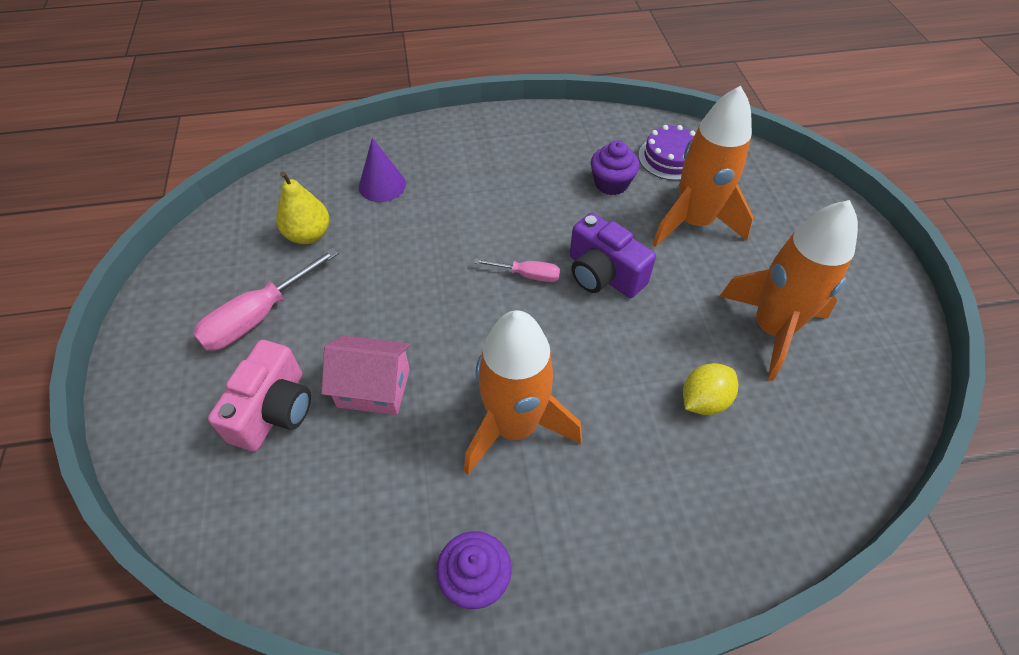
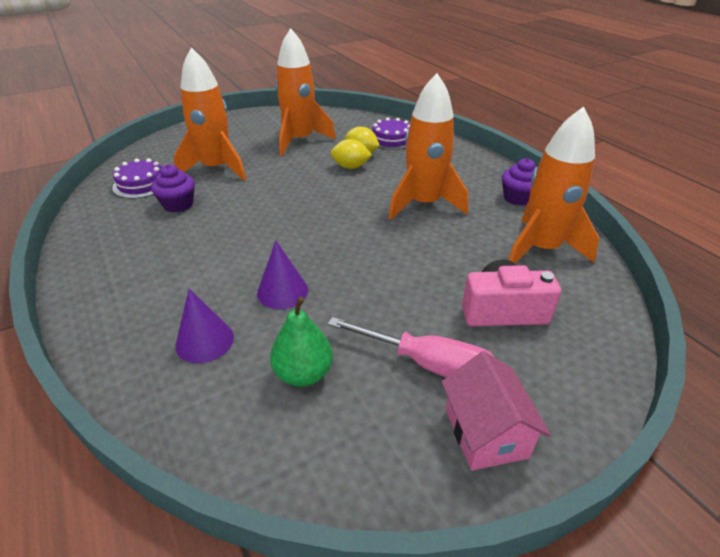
camera: 110 degrees left, 15 degrees down
yellow pear [276,171,329,244] -> green pear [270,296,333,387]
pink house [321,335,411,415] -> pink house moved to [441,351,551,471]
pink screwdriver [474,258,560,282] -> none
purple camera [570,213,656,298] -> none
none -> purple cone [257,241,308,309]
none -> yellow lemon [331,139,372,169]
none -> purple cake [372,117,410,150]
none -> orange rocket [508,106,599,263]

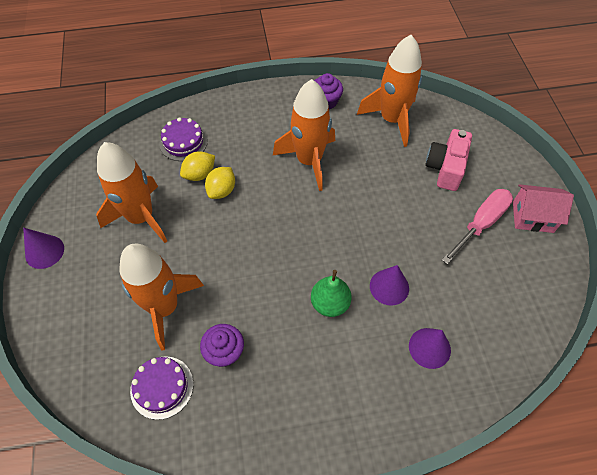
camera: 70 degrees left, 20 degrees up
green pear [270,296,333,387] -> green pear moved to [311,270,352,317]
none -> purple cone [23,228,64,269]

